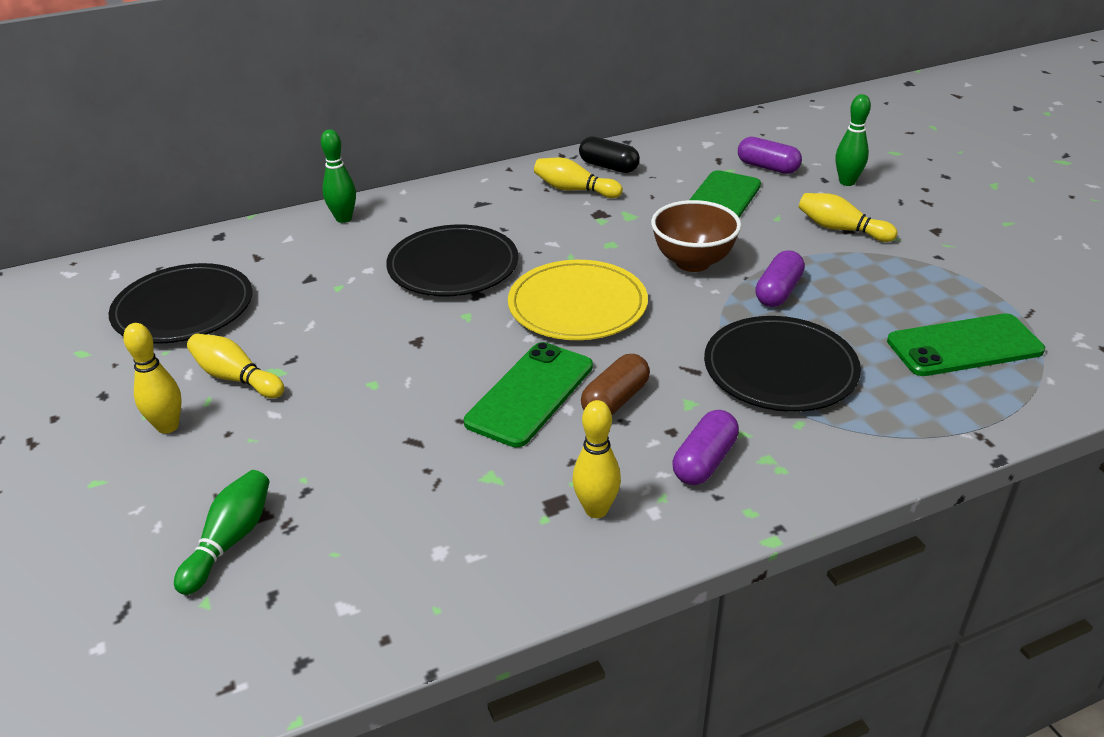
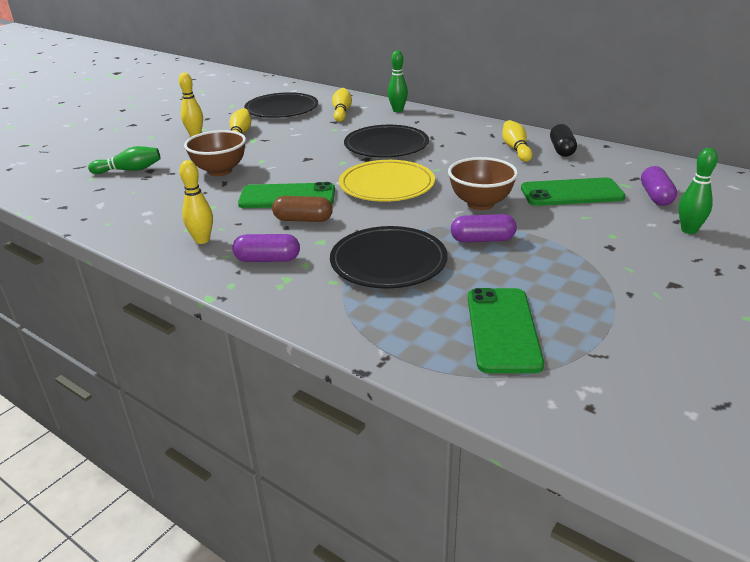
camera: 60 degrees right, 5 degrees down
yellow bowling pin [799,193,897,242] -> yellow bowling pin moved to [332,88,352,122]
green phone [887,313,1045,376] -> green phone turned 45 degrees clockwise [468,288,544,373]
none -> brown bowl [184,130,246,176]

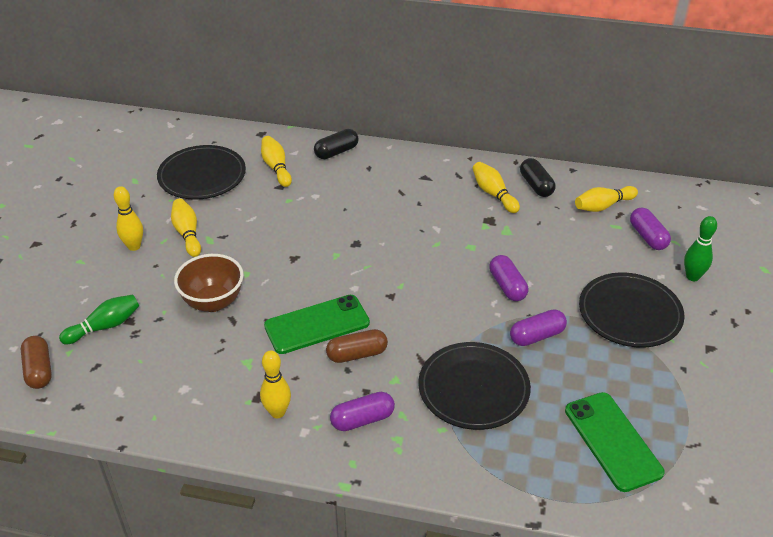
camera: 25 degrees left, 10 degrees up
yellow plate [339,160,435,202] -> none
black plate [344,125,429,158] -> black plate moved to [579,272,685,348]
green bowling pin [388,50,408,112] -> black capsule [314,129,359,159]
brown bowl [448,157,518,210] -> purple capsule [489,255,528,301]
green phone [521,177,625,206] -> none
none -> brown capsule [21,336,52,389]
none -> yellow bowling pin [575,186,638,212]

